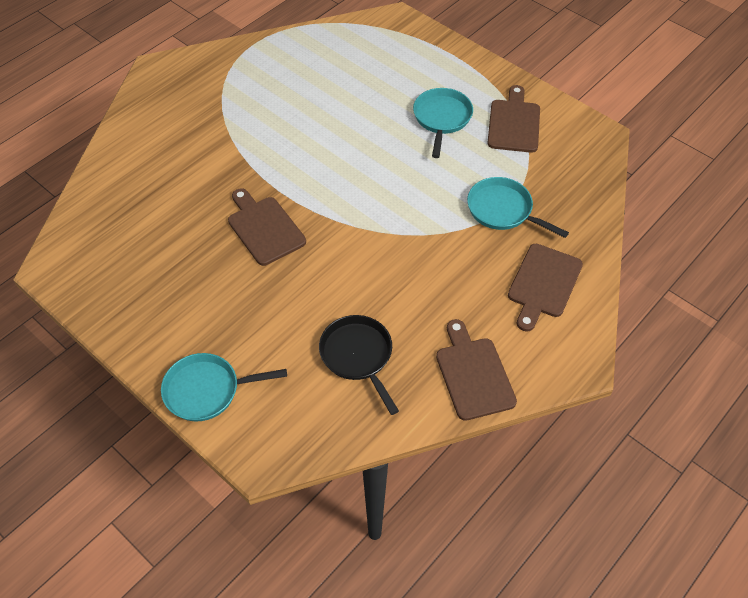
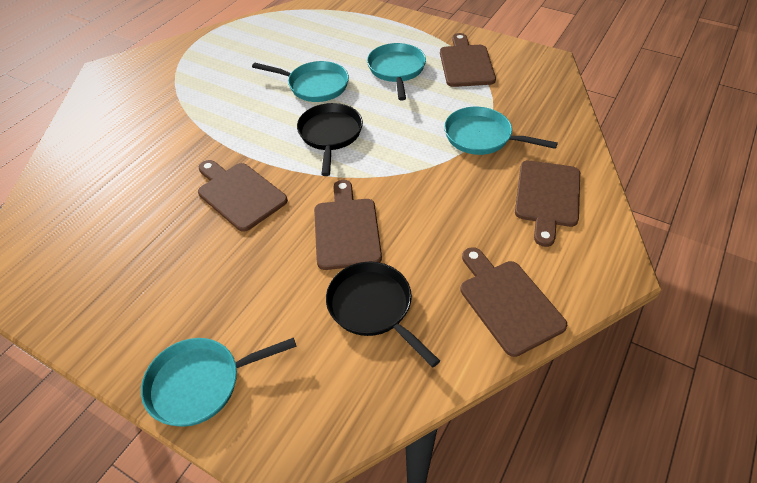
camera: 10 degrees left, 5 degrees down
none -> turquoise pan [252,61,349,102]
none -> black pan [297,103,363,176]
none -> brown cutting board [314,180,382,270]

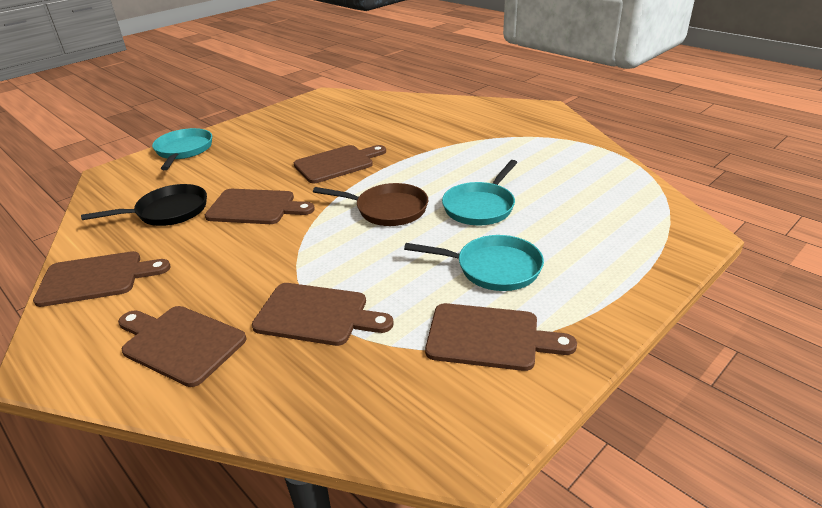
camera: 105 degrees right, 15 degrees down
black pan [297,103,363,176] -> brown pan [313,183,428,226]
turquoise pan [444,107,558,155] -> brown cutting board [252,283,393,346]

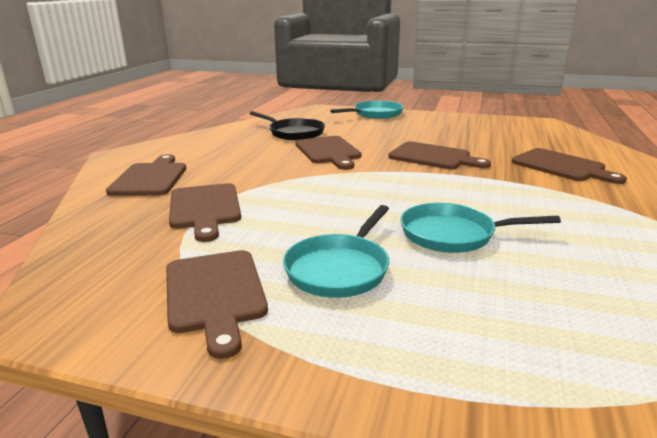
camera: 60 degrees right, 10 degrees down
brown cutting board [33,251,171,307] -> brown cutting board moved to [512,148,627,184]
brown pan [313,183,428,226] -> none
turquoise pan [404,235,544,291] -> turquoise pan turned 45 degrees clockwise [283,205,389,298]

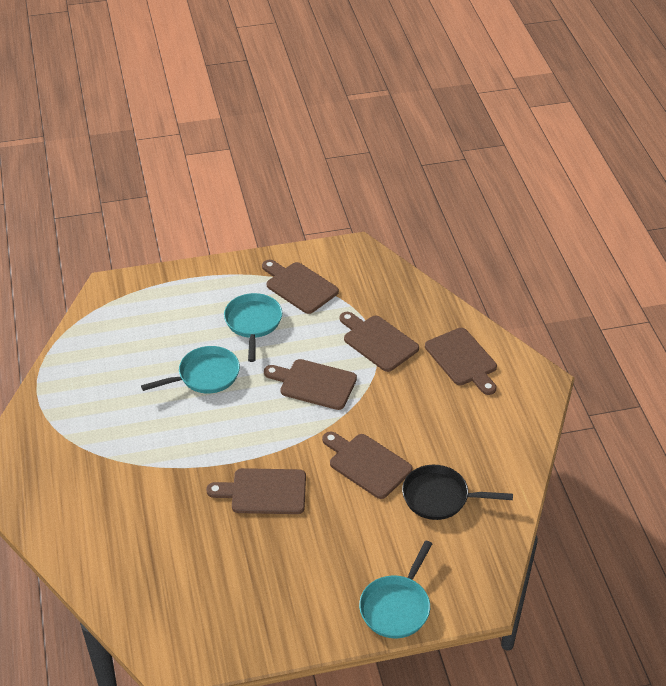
camera: 150 degrees right, 20 degrees up
brown cutting board [512,148,627,184] -> brown cutting board moved to [264,359,357,410]

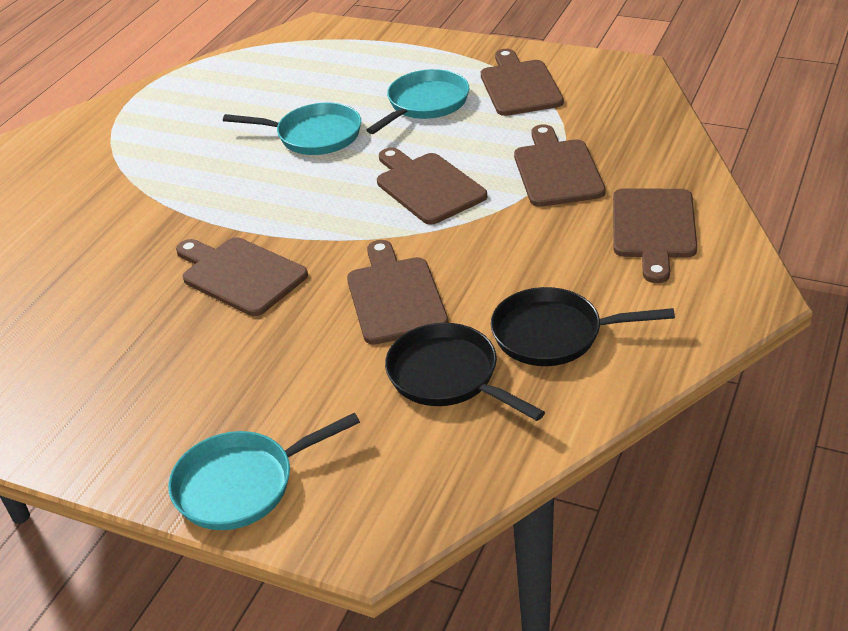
camera: 40 degrees right, 5 degrees down
none -> black pan [491,287,675,366]

